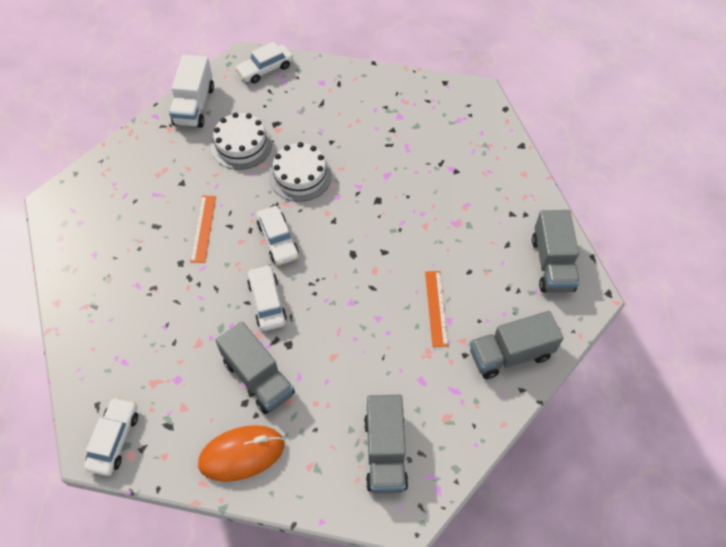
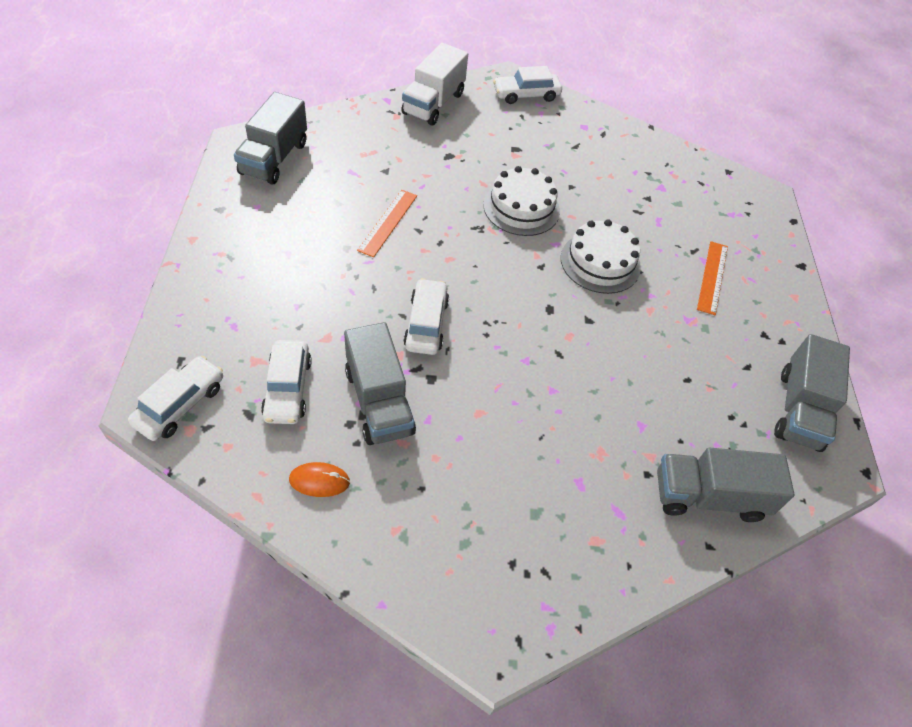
camera: 15 degrees right, 5 degrees down
orange mouse [198,425,284,482] -> orange mouse [289,462,350,497], size x0.52
white cake [211,112,272,170] -> white cake moved to [561,219,641,294]
white car [257,206,299,265] -> white car moved to [261,340,312,424]
grey truck [364,395,408,493] -> grey truck moved to [234,92,307,185]
orange ruler [425,271,449,347] -> orange ruler moved to [697,241,728,315]

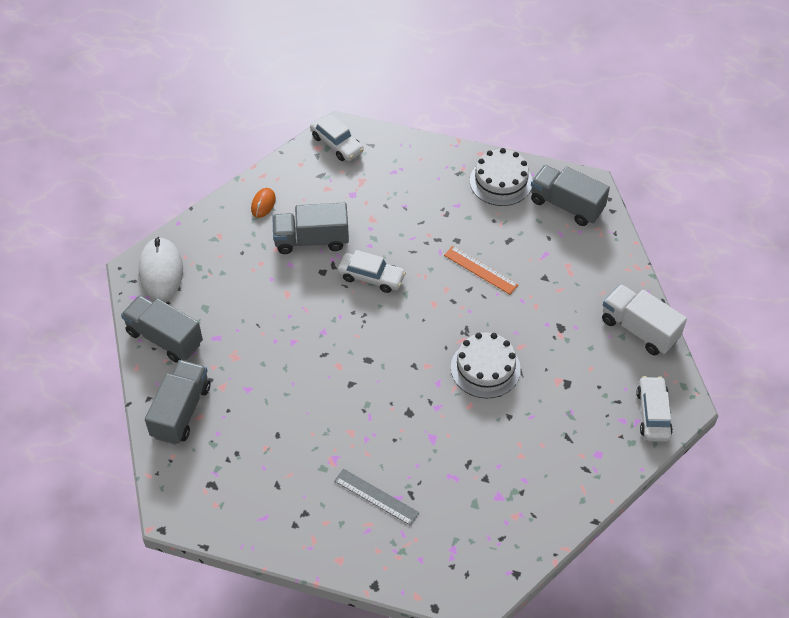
camera: 110 degrees right, 0 degrees up
white car [261,340,312,424] -> none
white cake [561,219,641,294] -> white cake moved to [470,148,532,206]
orange ruler [697,241,728,315] -> grey ruler [334,468,420,526]
grey truck [774,334,850,452] -> grey truck moved to [121,295,203,363]
none -> white mouse [139,237,183,300]

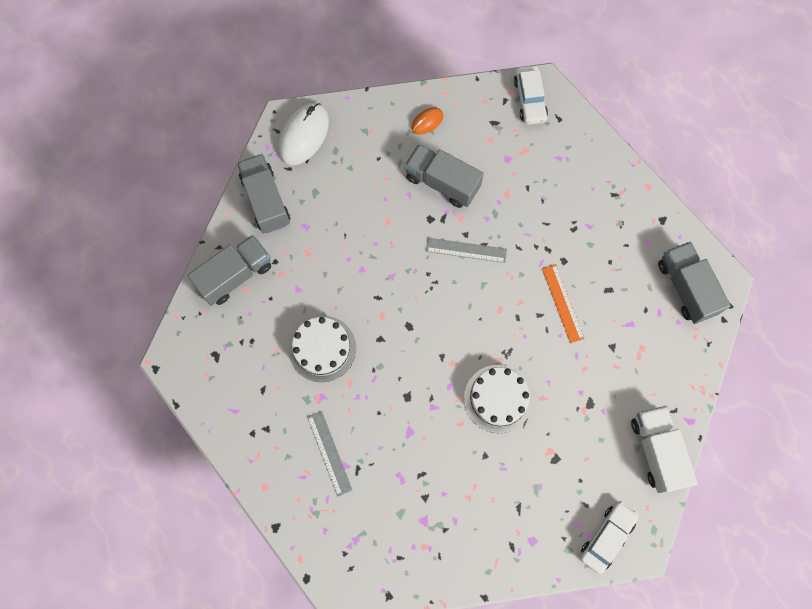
camera: 35 degrees right, 20 degrees up
white car [338,250,406,293] -> grey ruler [426,238,507,263]
white cake [470,148,532,206] -> white cake moved to [288,316,356,382]

